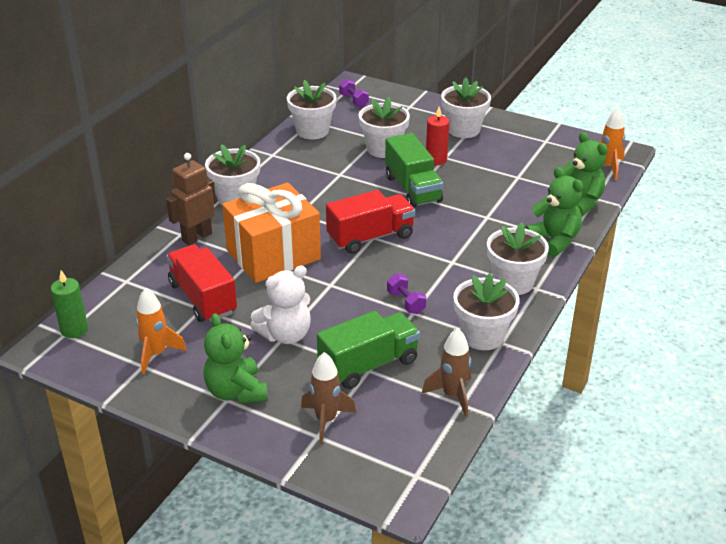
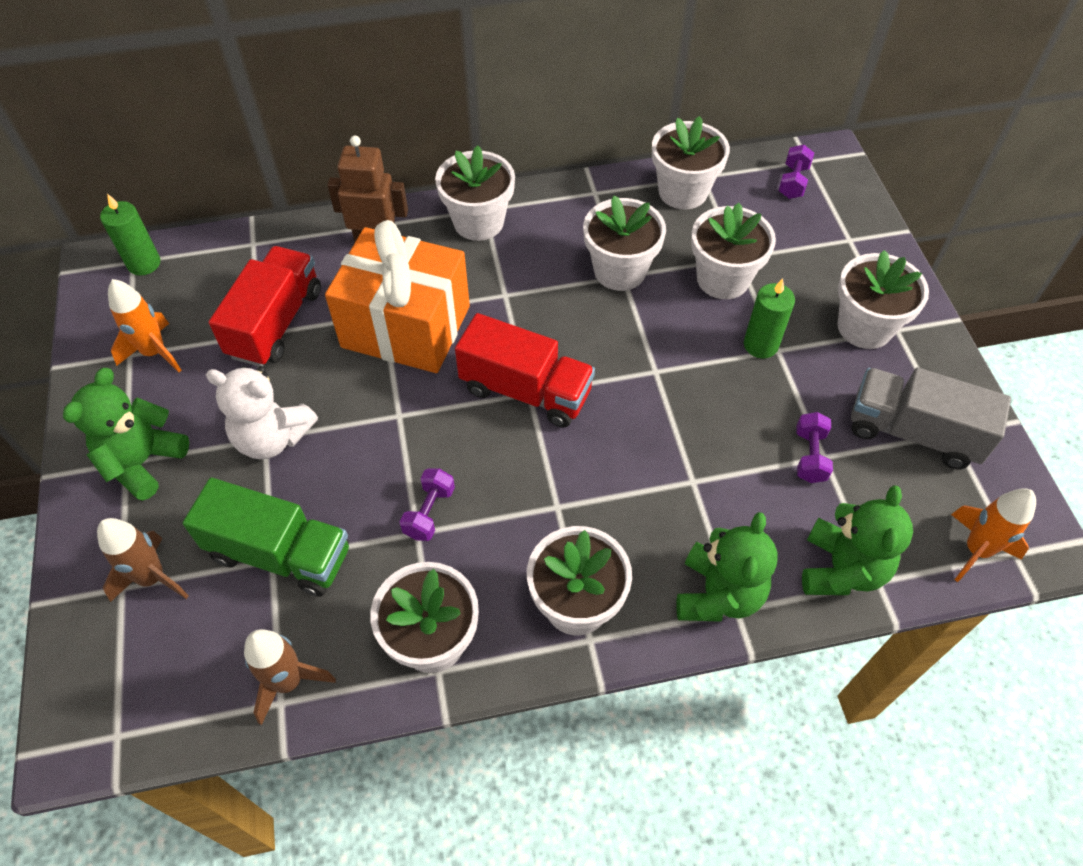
camera: 50 degrees right, 20 degrees up
green truck [385,133,443,208] -> none
red candle [426,107,449,165] -> green candle [744,278,795,358]
none -> white flower pot [583,195,666,291]
none -> purple dumbbell [796,412,833,483]
none -> grey truck [851,368,1011,469]

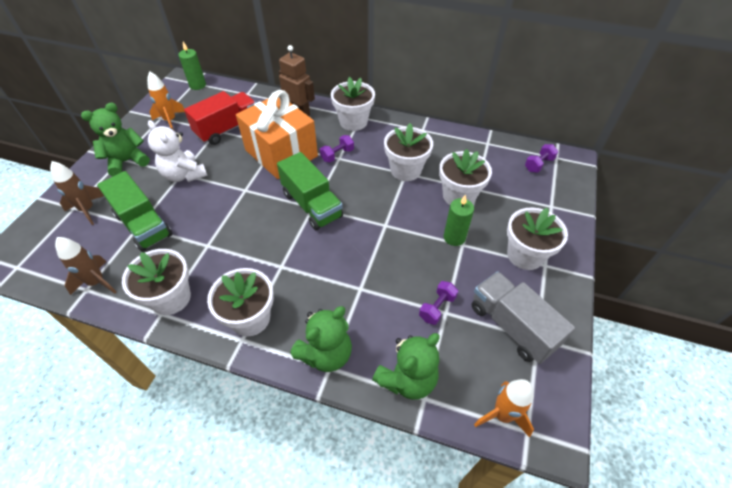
camera: 30 degrees right, 5 degrees down
purple dumbbell [399,469,455,541] -> purple dumbbell moved to [320,135,354,162]
red truck [455,313,595,428] -> green truck [277,152,343,230]
white flower pot [652,116,730,210] -> none

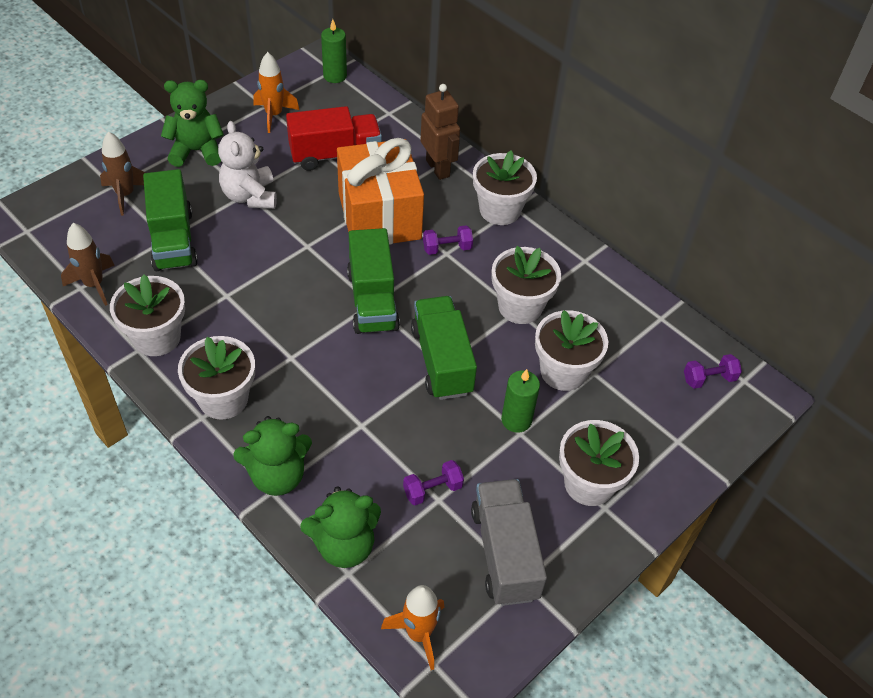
camera: 25 degrees right, 0 degrees up
none -> green truck [411,296,477,400]

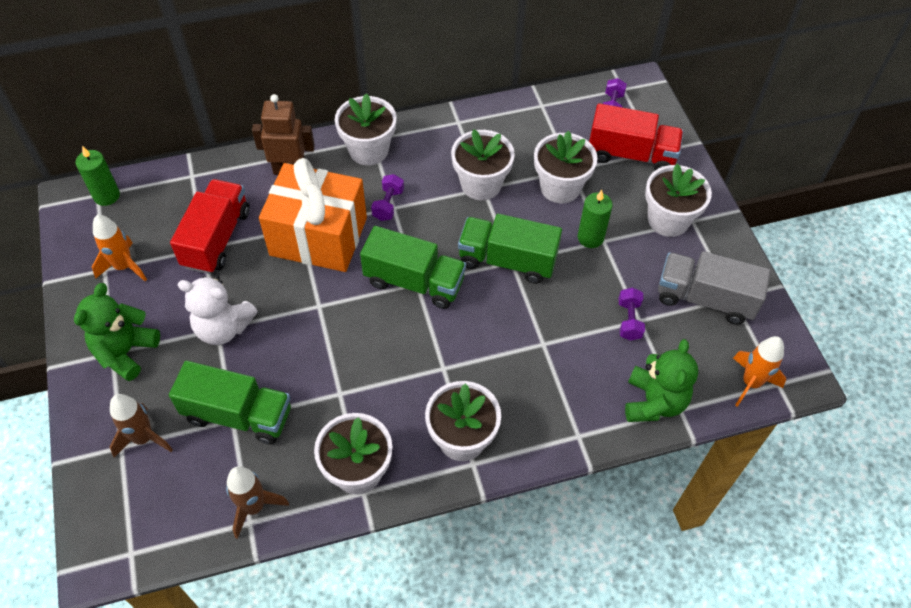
camera: 60 degrees left, 5 degrees up
green teddy bear [233,416,312,496] -> none
none -> red truck [589,103,684,170]

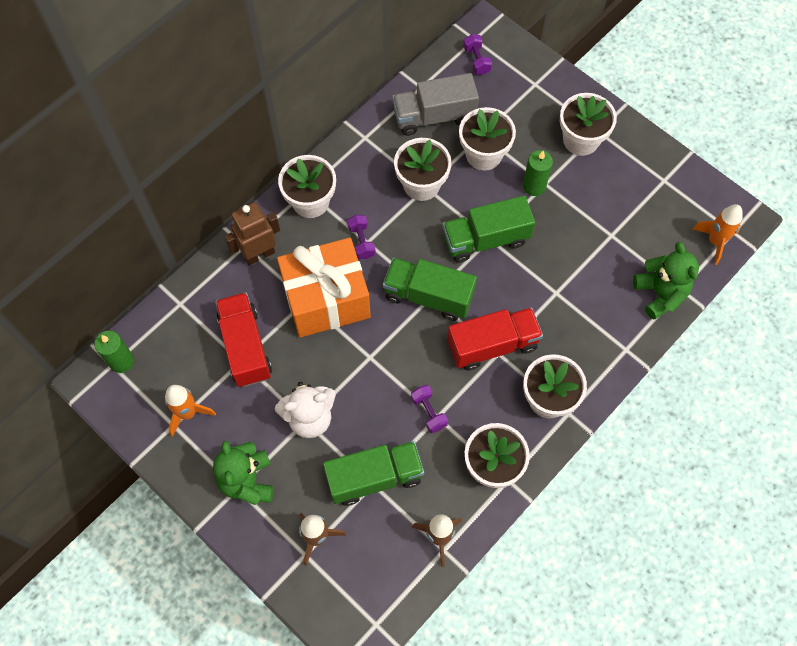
camera: 30 degrees left, 10 degrees up
green truck [360,226,466,309] -> green truck turned 150 degrees counterclockwise [383,258,477,321]
red truck [589,103,684,170] -> red truck moved to [447,308,543,371]
purple dumbbell [619,288,645,341] -> purple dumbbell moved to [411,385,448,433]
grey truck [658,251,771,325] -> grey truck moved to [393,73,479,136]

